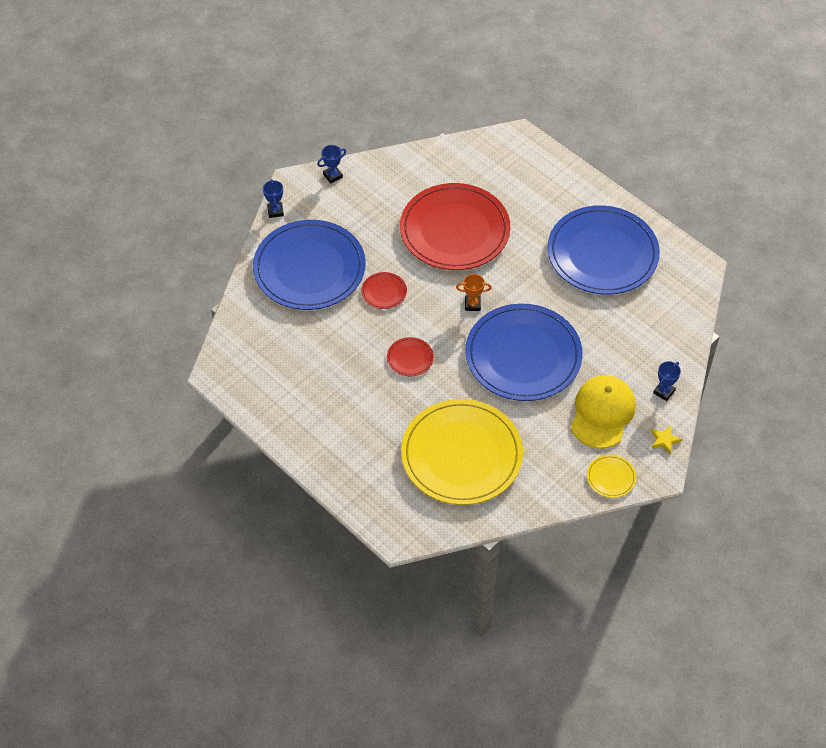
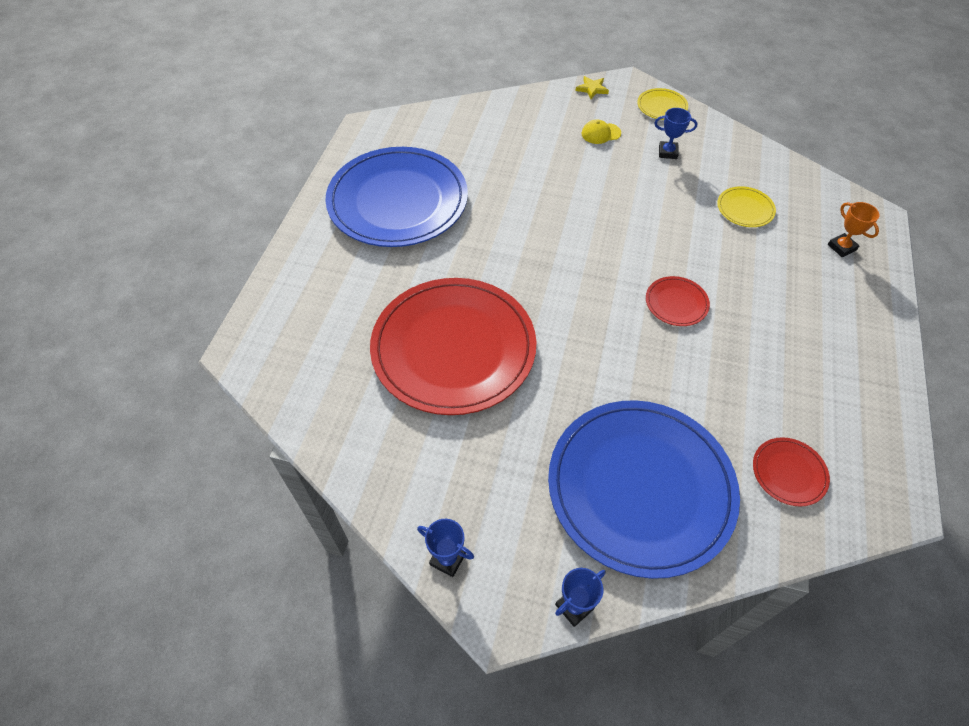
camera: 120 degrees left, 0 degrees up
red plate [361,272,407,309] -> red plate moved to [753,437,830,507]
yellow plate [401,399,523,505] -> yellow plate [717,186,776,227], size x0.40
orange trophy [456,274,492,311] -> orange trophy moved to [828,202,880,257]
blue plate [465,304,583,401] -> none
yellow cap [571,375,636,449] -> yellow cap [581,119,621,144], size x0.44
blue trophy [653,361,681,401] -> blue trophy moved to [654,108,698,159]

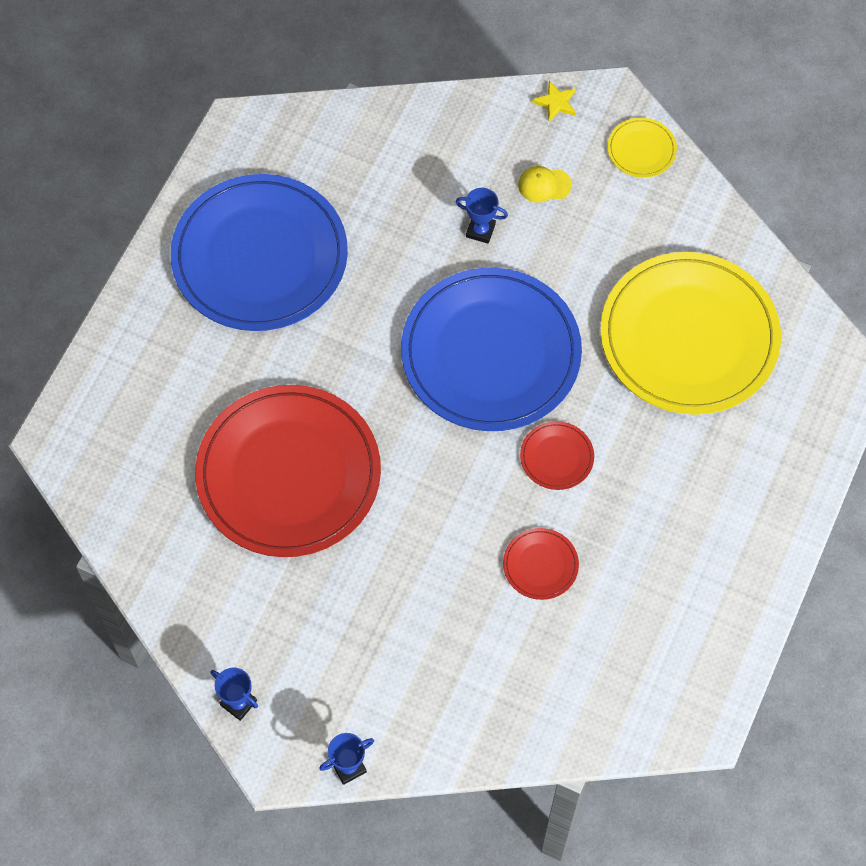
camera: 10 degrees right, 10 degrees up
blue plate [548,400,740,579] -> blue plate moved to [401,268,582,431]
blue trophy [654,108,698,159] -> blue trophy moved to [456,188,508,244]
yellow plate [717,186,776,227] -> yellow plate [600,252,781,415], size x2.49
red plate [753,437,830,507] -> red plate moved to [503,528,579,600]
orange trophy [828,202,880,257] -> none

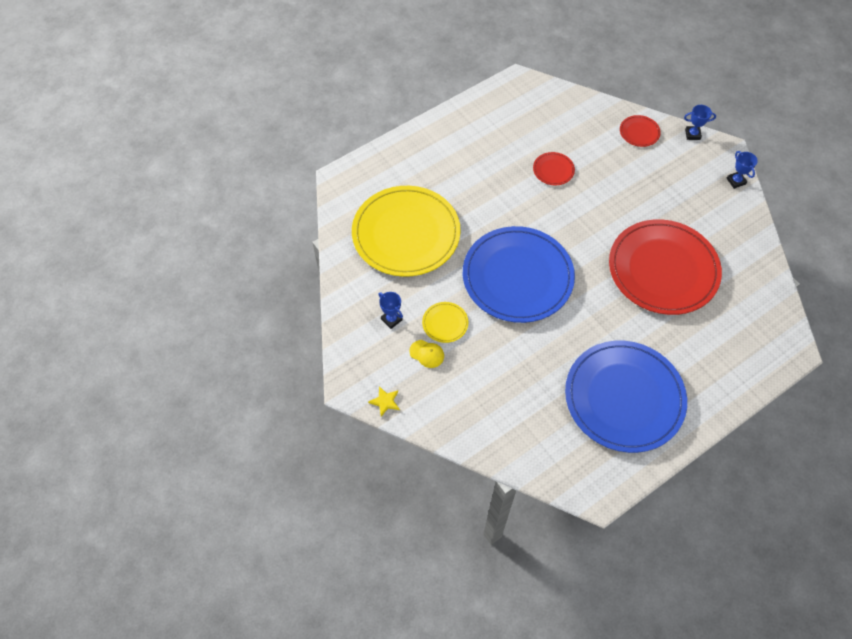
camera: 150 degrees left, 5 degrees down
blue trophy [456,188,508,244] -> blue trophy moved to [378,292,403,329]
red plate [520,421,594,490] -> red plate moved to [620,115,661,147]
yellow plate [608,118,677,178] -> yellow plate moved to [422,302,468,343]

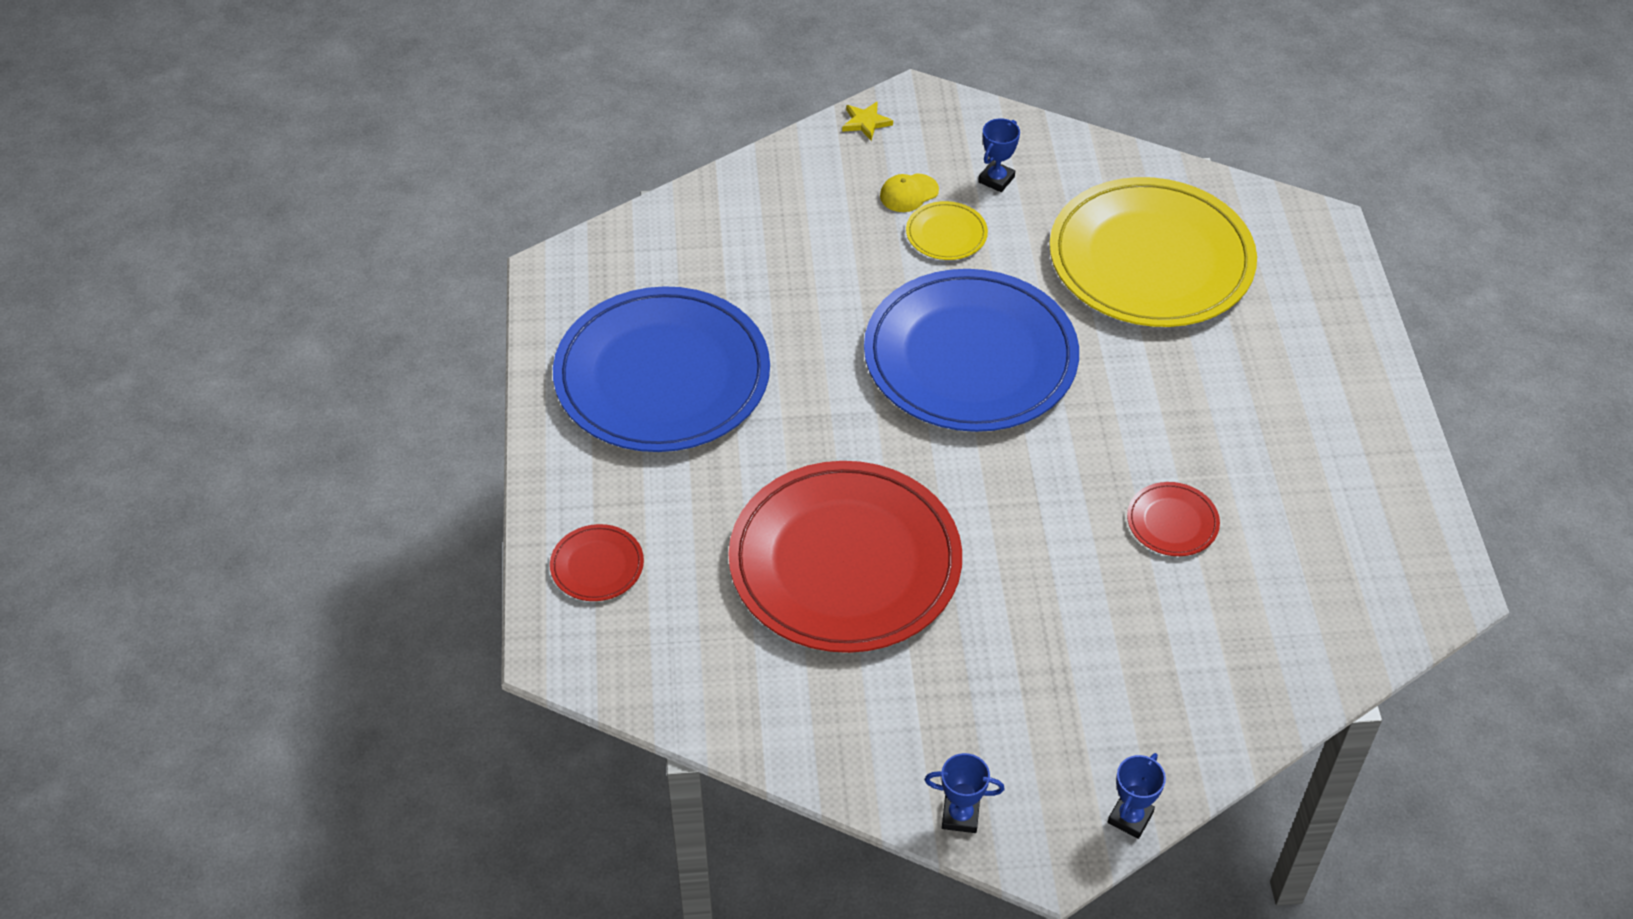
camera: 120 degrees right, 10 degrees down
blue trophy [378,292,403,329] -> blue trophy turned 45 degrees counterclockwise [978,118,1020,192]
red plate [620,115,661,147] -> red plate moved to [550,524,644,601]

